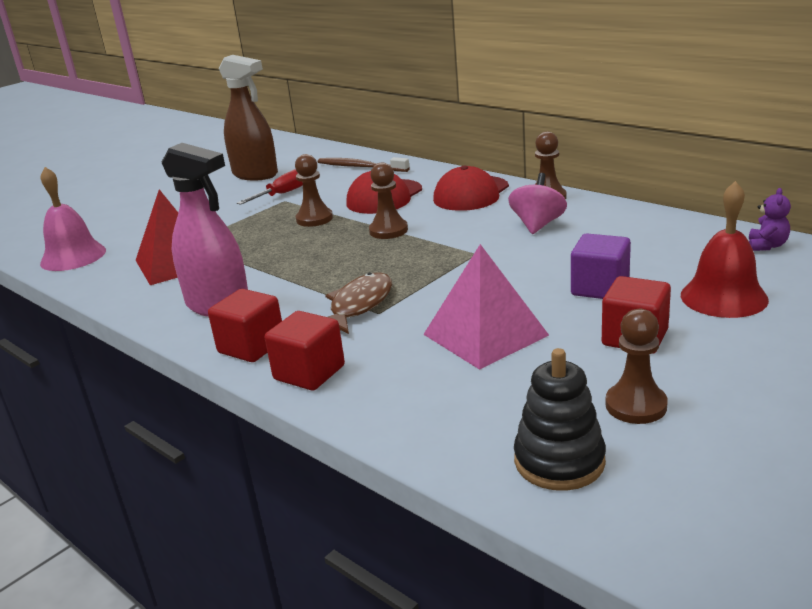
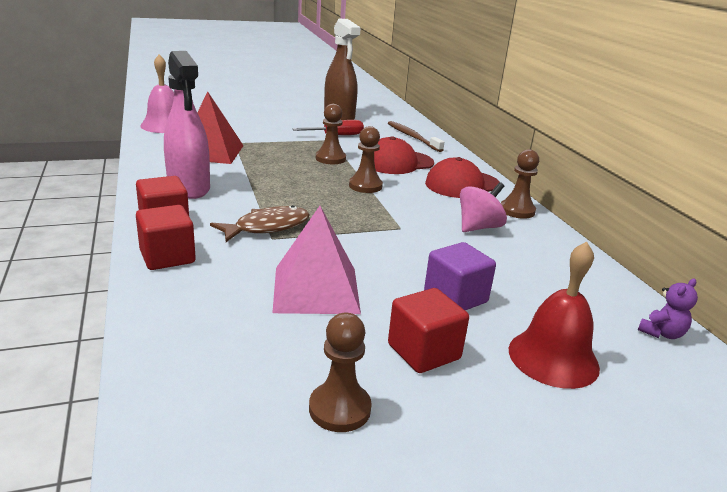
camera: 25 degrees right, 0 degrees up
black stacking toy [514,348,606,491] -> none

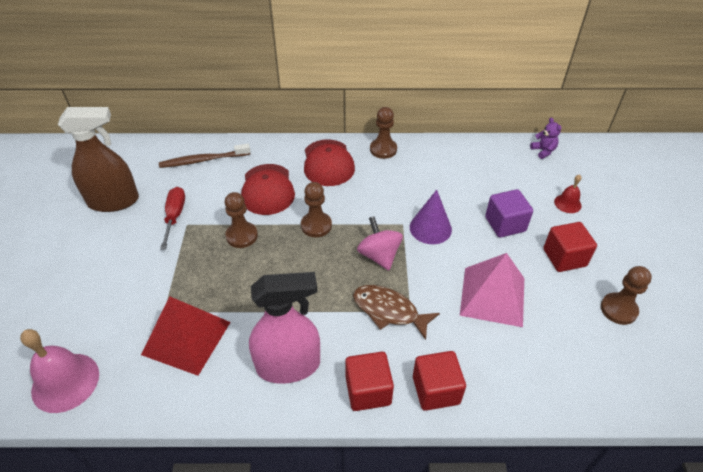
camera: 70 degrees left, 20 degrees up
brown fish [210,205,309,242] -> brown fish turned 45 degrees counterclockwise [353,285,440,340]
pink spinning top [460,182,507,232] -> pink spinning top moved to [357,217,403,270]
red bell [509,241,600,389] -> red bell [554,174,582,213], size x0.53
none -> purple cone [410,190,452,244]

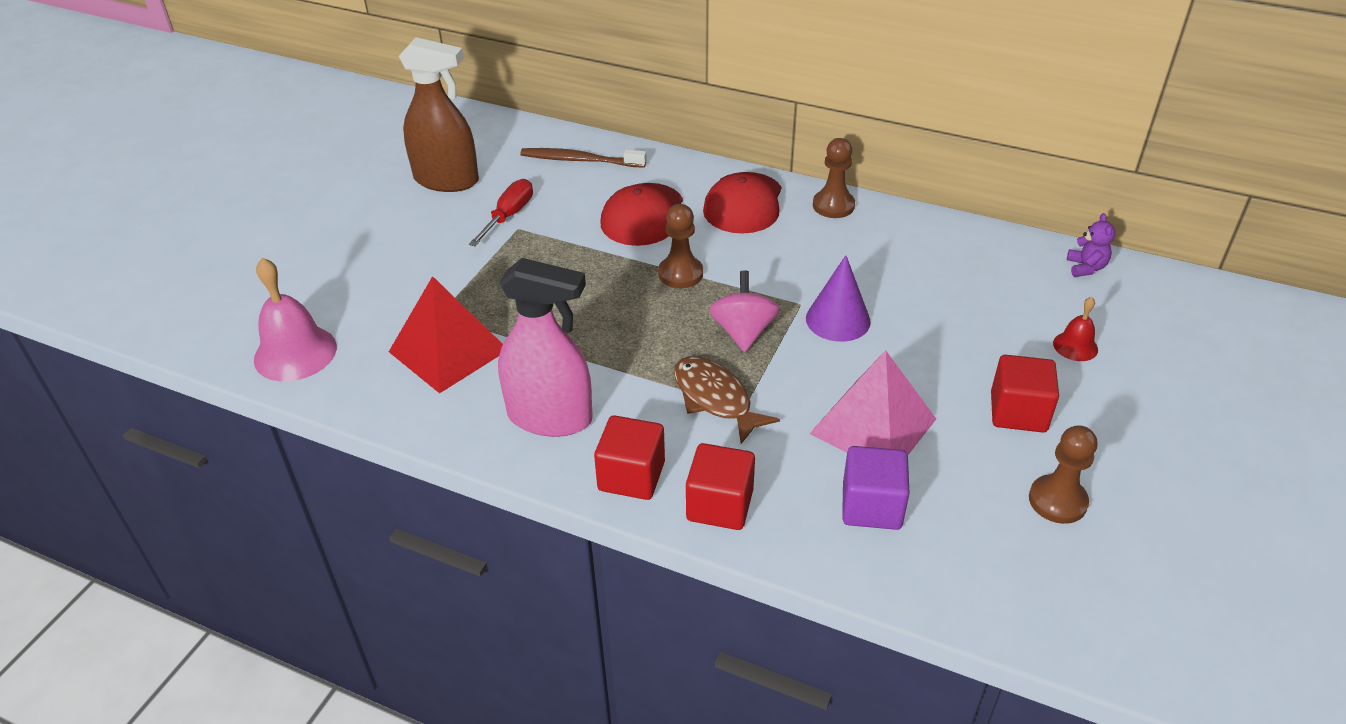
camera: 25 degrees right, 5 degrees down
brown pawn [225,192,258,248] -> none
purple cube [485,189,533,238] -> purple cube moved to [842,446,909,530]

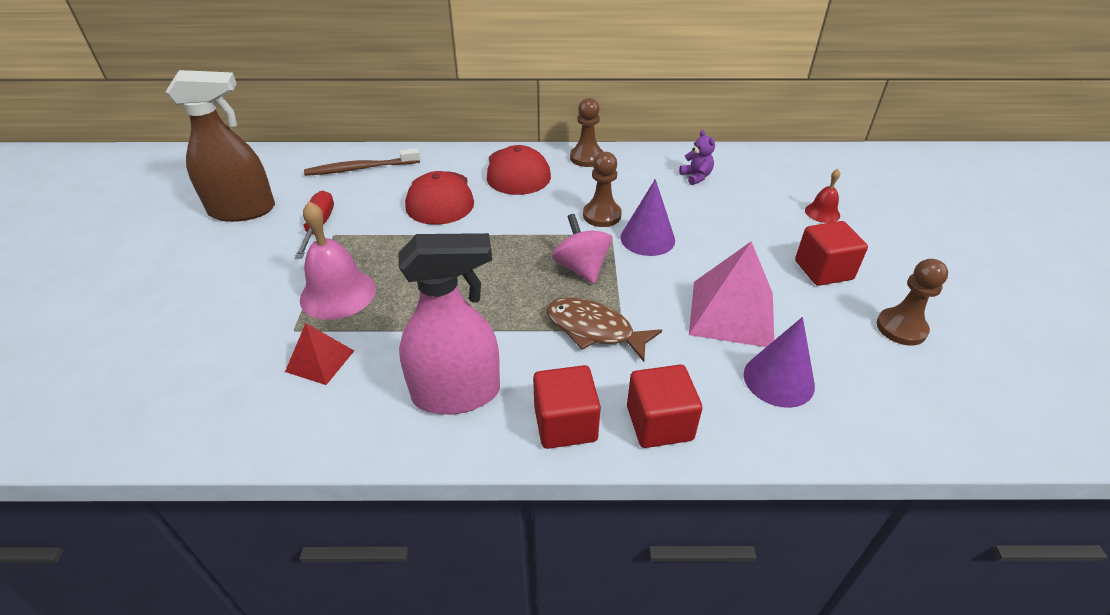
camera: 25 degrees left, 0 degrees up
pink bell [254,258,337,381] -> pink bell moved to [300,201,376,320]
red pyramid [389,276,503,393] -> red pyramid [285,323,354,385], size x0.55
brown pawn [658,204,703,288] -> brown pawn moved to [583,152,622,227]
purple cube [842,446,909,530] -> purple cone [744,317,815,408]
purple teddy bear [1067,213,1115,277] -> purple teddy bear moved to [679,130,715,185]

